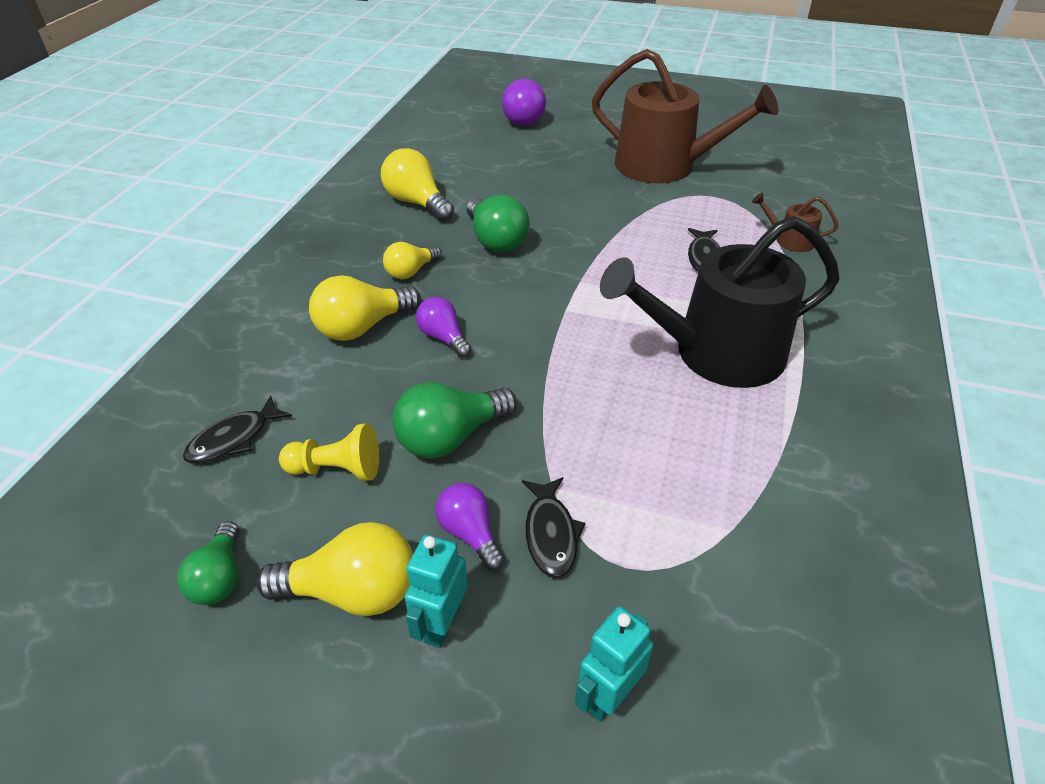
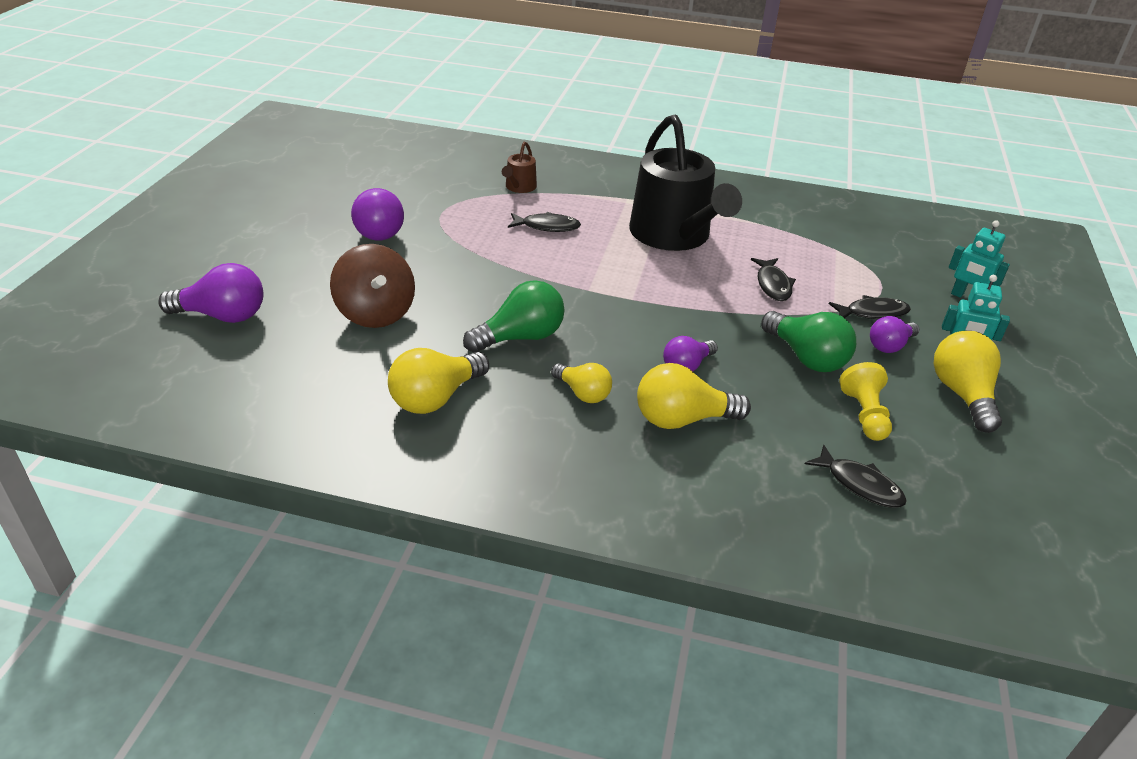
camera: 95 degrees left, 5 degrees down
green light bulb [177,521,239,605] -> none
yellow light bulb [309,275,421,341] -> yellow light bulb turned 120 degrees clockwise [637,363,751,429]
brown watering can [592,49,779,183] -> purple light bulb [351,188,404,241]
none -> brown spinning top [330,244,415,328]
none -> black fish [751,258,796,301]

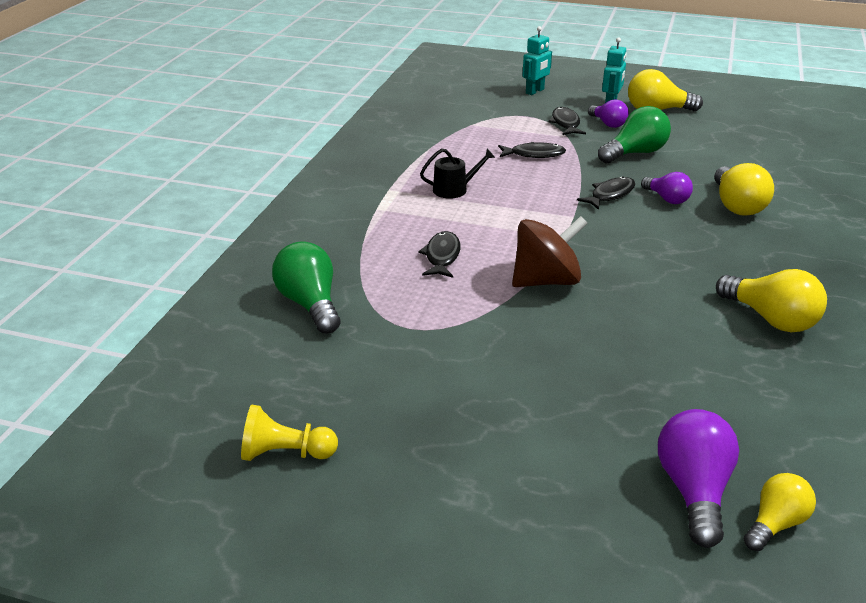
camera: 85 degrees left, 5 degrees down
brown spinning top [330,244,415,328] -> brown spinning top moved to [512,216,588,287]
purple light bulb [351,188,404,241] -> none
green light bulb [463,280,564,353] -> green light bulb moved to [272,241,341,334]
brown watering can [502,142,537,193] -> none
yellow light bulb [551,363,612,403] -> yellow light bulb moved to [744,473,816,551]
black watering can [629,115,742,251] -> black watering can [420,148,495,199], size x0.41
black fish [805,445,907,508] -> black fish moved to [577,176,635,210]
yellow pawn [839,362,892,441] -> yellow pawn moved to [241,405,338,461]

